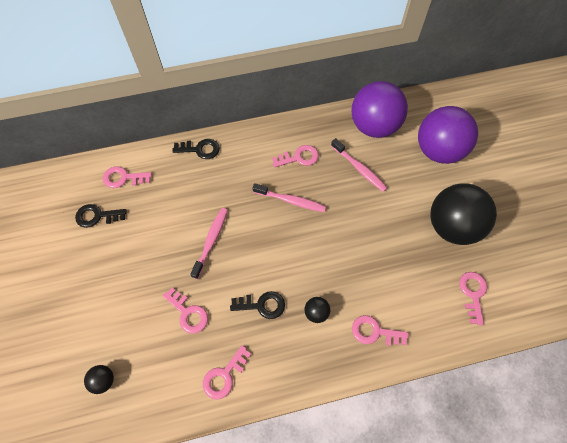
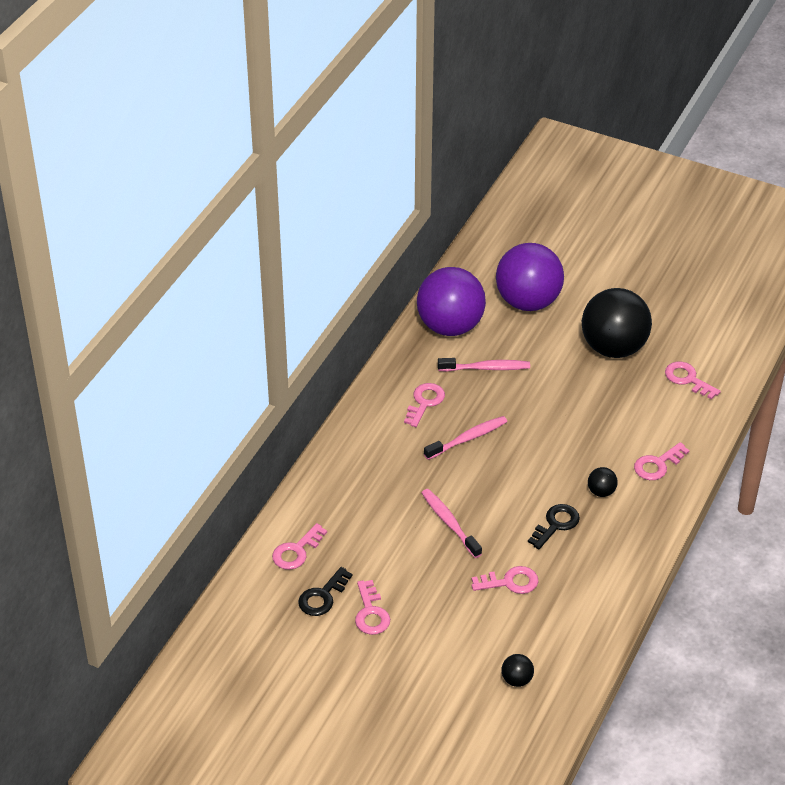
camera: 50 degrees left, 20 degrees down
black key [172,139,220,159] -> none
pink key [203,345,251,399] -> pink key moved to [355,580,390,635]

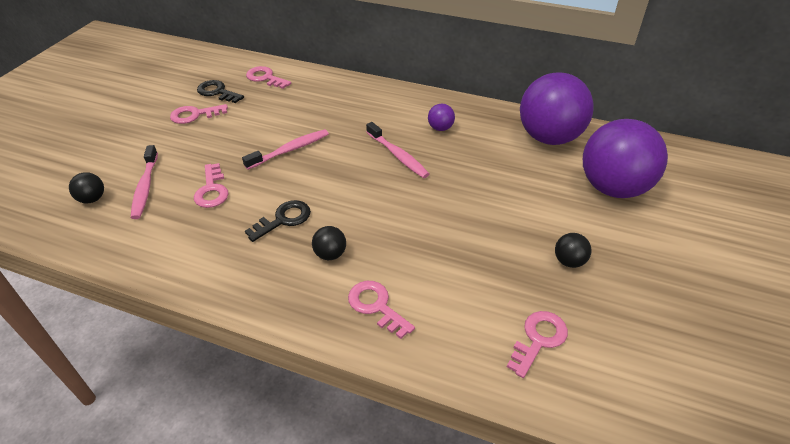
camera: 85 degrees right, 0 degrees up
pink key [404,383,445,427] -> purple ball [428,104,455,131]
pink toothbrush [438,358,530,371] -> pink toothbrush moved to [131,145,158,219]
black key [528,504,580,549] -> black key turned 75 degrees counterclockwise [245,200,311,242]
black ball [582,288,652,358] -> black ball [555,233,591,268], size x0.40

